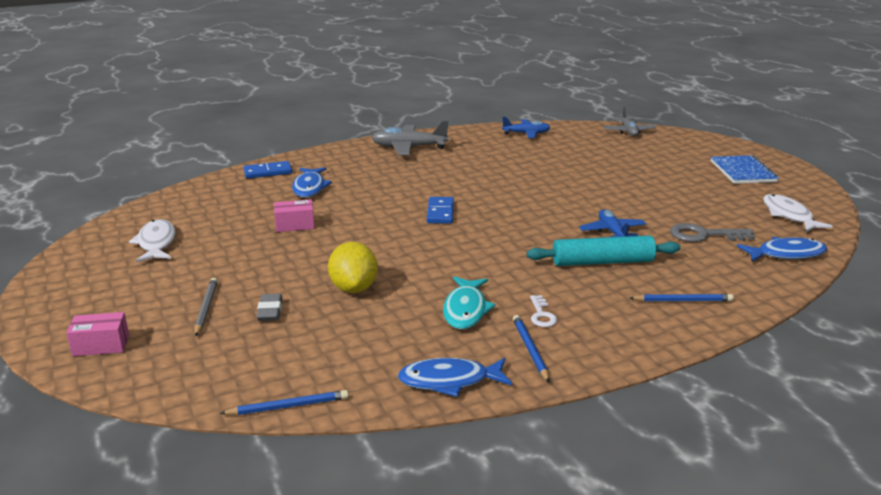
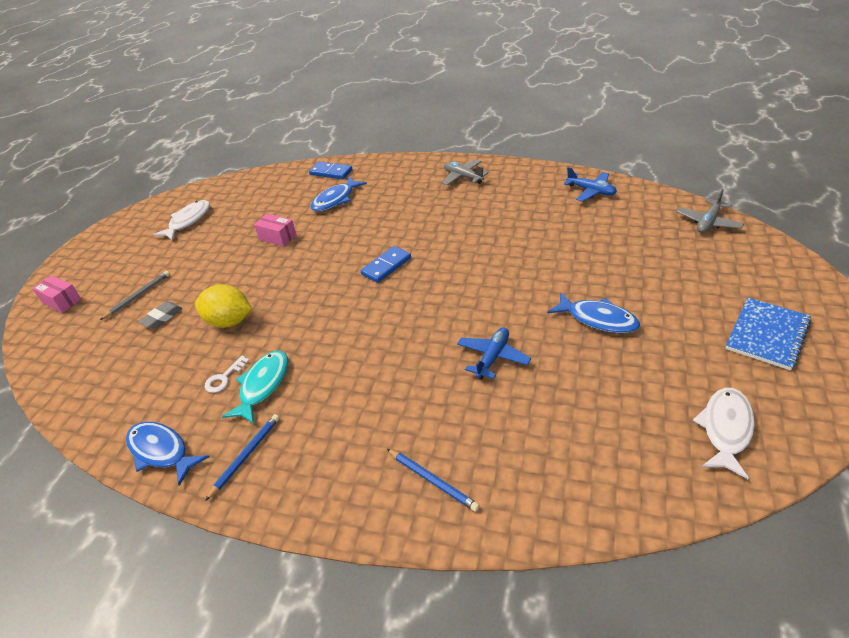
camera: 45 degrees right, 15 degrees up
blue pencil [220,390,348,415] -> none
yellow lemon [328,242,378,293] -> yellow lemon turned 75 degrees clockwise [195,284,252,328]
grey plane [372,121,449,155] -> grey plane [442,159,488,185], size x0.66
turquoise fish [443,276,496,329] -> turquoise fish turned 150 degrees clockwise [222,351,288,424]
turquoise rolling pin [527,236,681,266] -> none
white key [530,295,557,327] -> white key moved to [205,356,249,393]
grey key [670,223,755,242] -> none
blue fish [737,237,828,262] -> blue fish moved to [548,292,640,333]

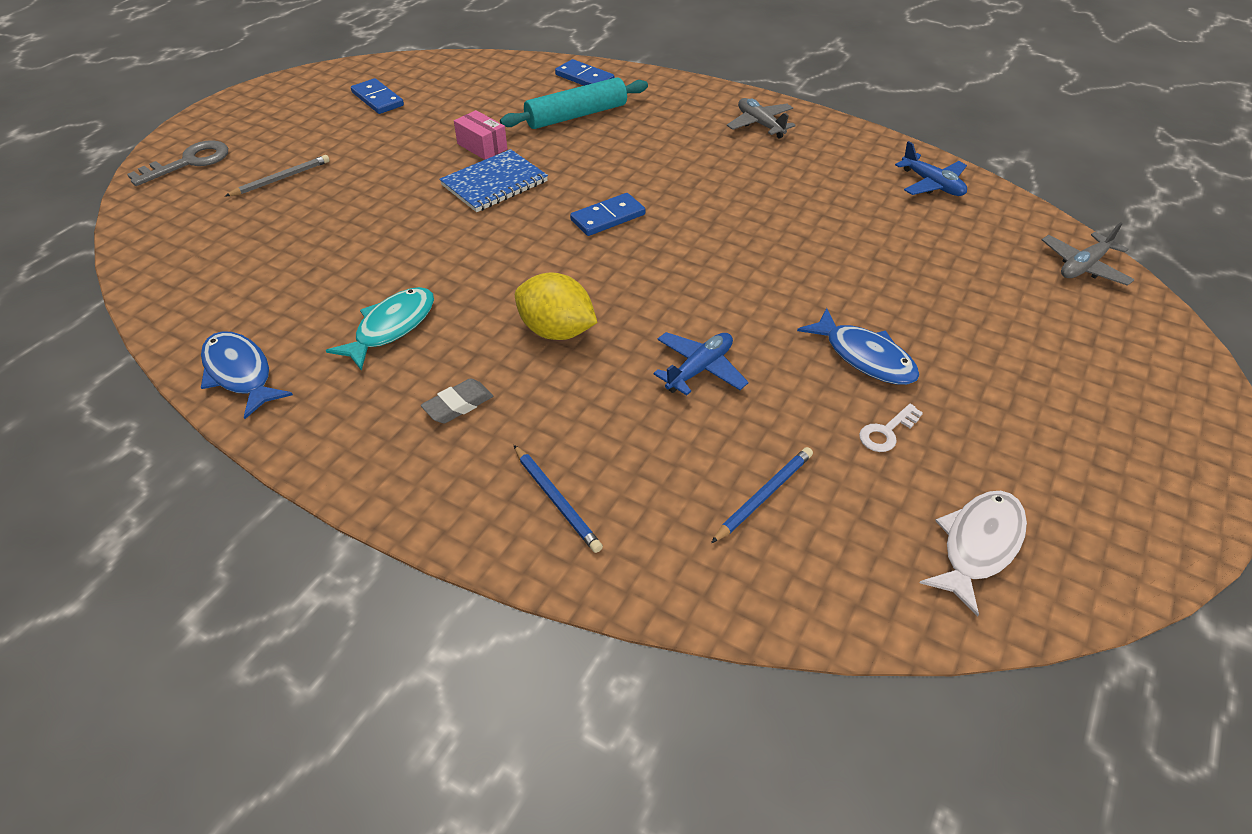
camera: 10 degrees right, 5 degrees up
pink box [32,275,81,313] -> grey key [127,140,228,186]
grey eraser [138,301,182,329] -> grey eraser moved to [421,378,493,423]
white fish [153,200,210,241] -> blue domino [351,78,404,114]
yellow lemon [195,284,252,328] -> yellow lemon moved to [515,272,598,340]
white key [205,356,249,393] -> white key moved to [859,404,923,452]
blue pencil [205,414,280,501] -> blue pencil moved to [711,447,813,543]
blue fish [311,177,367,212] -> turquoise rolling pin [500,77,648,129]
blue notebook [725,298,811,370] -> blue notebook moved to [439,149,548,212]

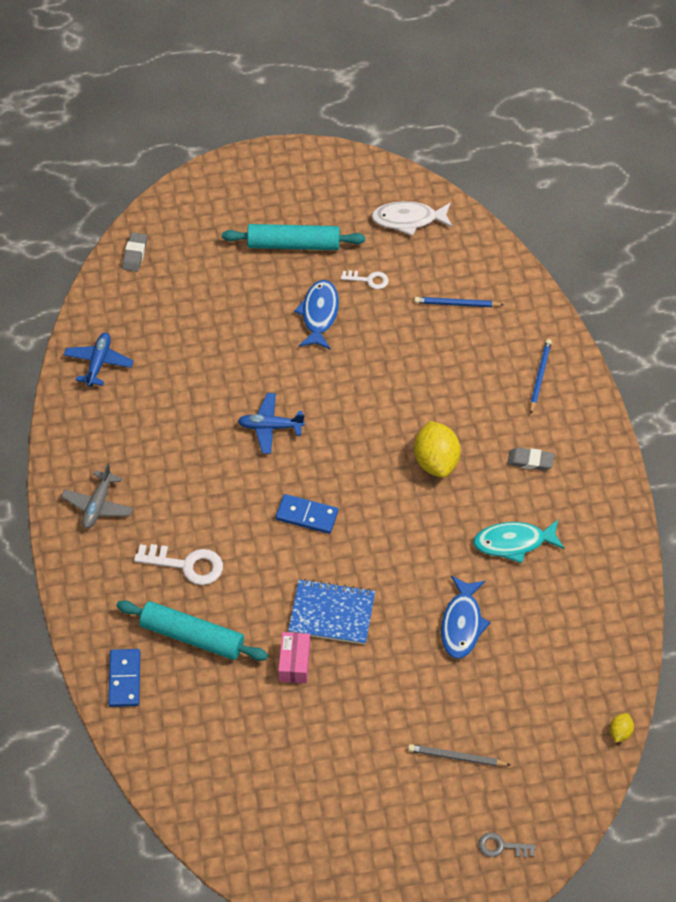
camera: 130 degrees left, 10 degrees up
grey key [127,140,228,186] -> grey key [478,832,536,858], size x0.59
blue fish [201,331,293,419] -> blue fish moved to [441,576,491,659]
blue domino [351,78,404,114] -> none
blue plane [653,332,748,395] -> blue plane moved to [238,393,305,454]
grey plane [1042,222,1134,286] -> grey eraser [122,232,147,272]
none -> white key [134,544,223,585]
none -> turquoise rolling pin [222,224,365,250]
none -> yellow lemon [610,713,634,743]

